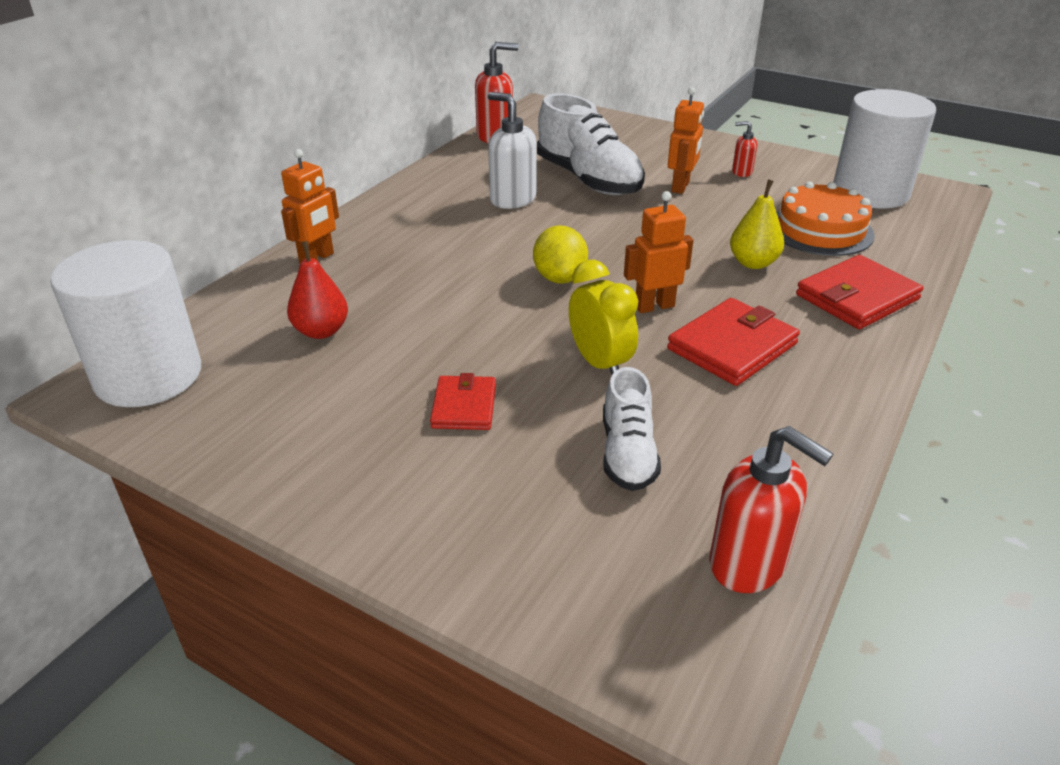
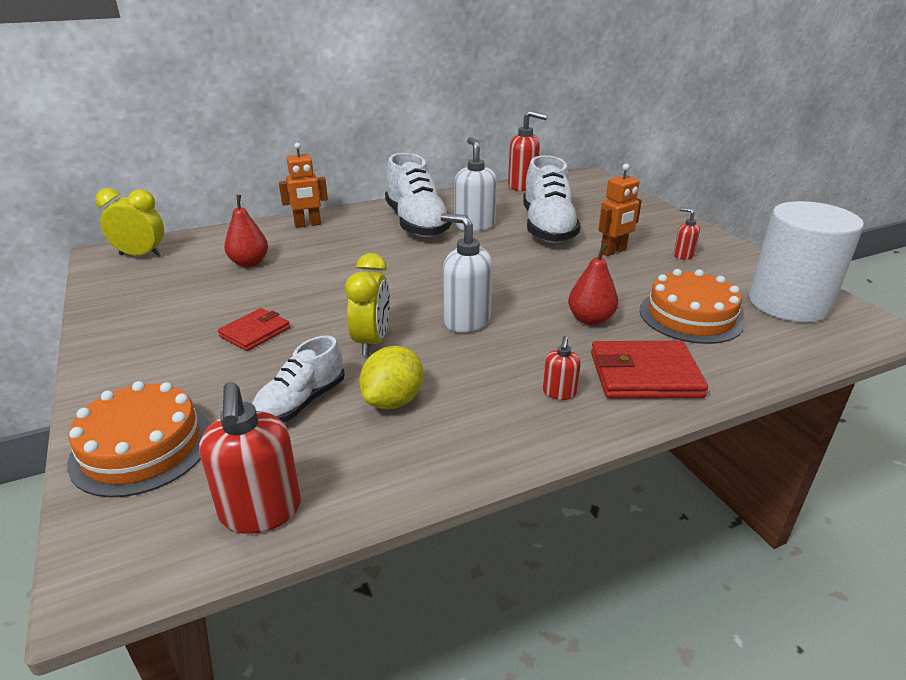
camera: 35 degrees right, 5 degrees down
white cylinder [50,240,201,407] -> yellow clock [95,188,164,257]
yellow lemon [533,225,588,284] -> yellow lemon moved to [359,346,423,409]
orange robot [624,191,693,313] -> white soap dispenser [440,213,493,333]
red wallet [667,298,800,386] -> none
yellow pear [730,179,784,269] -> red pear [568,243,618,325]
none -> orange cake [67,381,210,497]
none -> white shoe [385,153,452,237]
none -> red soap dispenser [543,336,581,400]

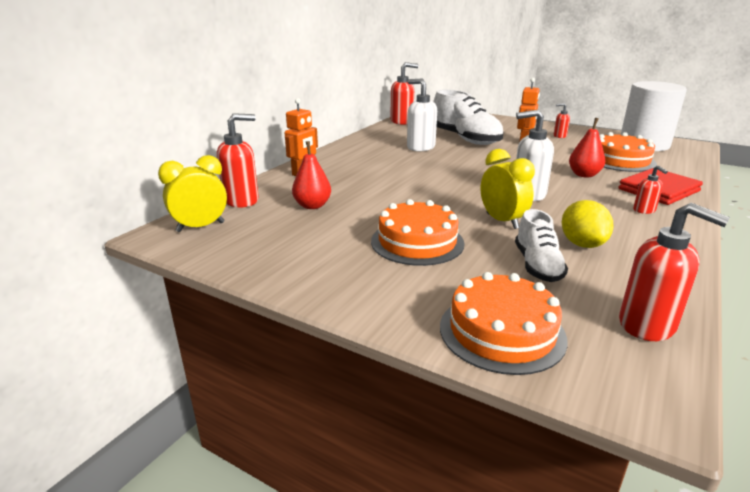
camera: 35 degrees left, 5 degrees down
red wallet [218,308,290,351] -> orange cake [371,199,465,266]
white shoe [385,153,452,237] -> none
none -> red soap dispenser [217,113,259,208]

